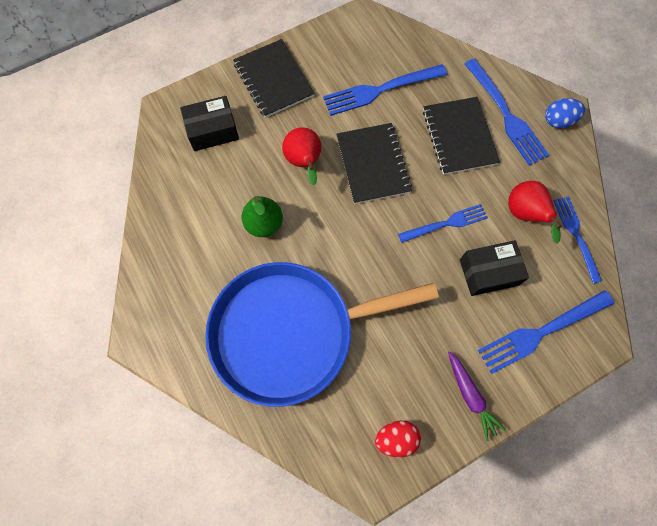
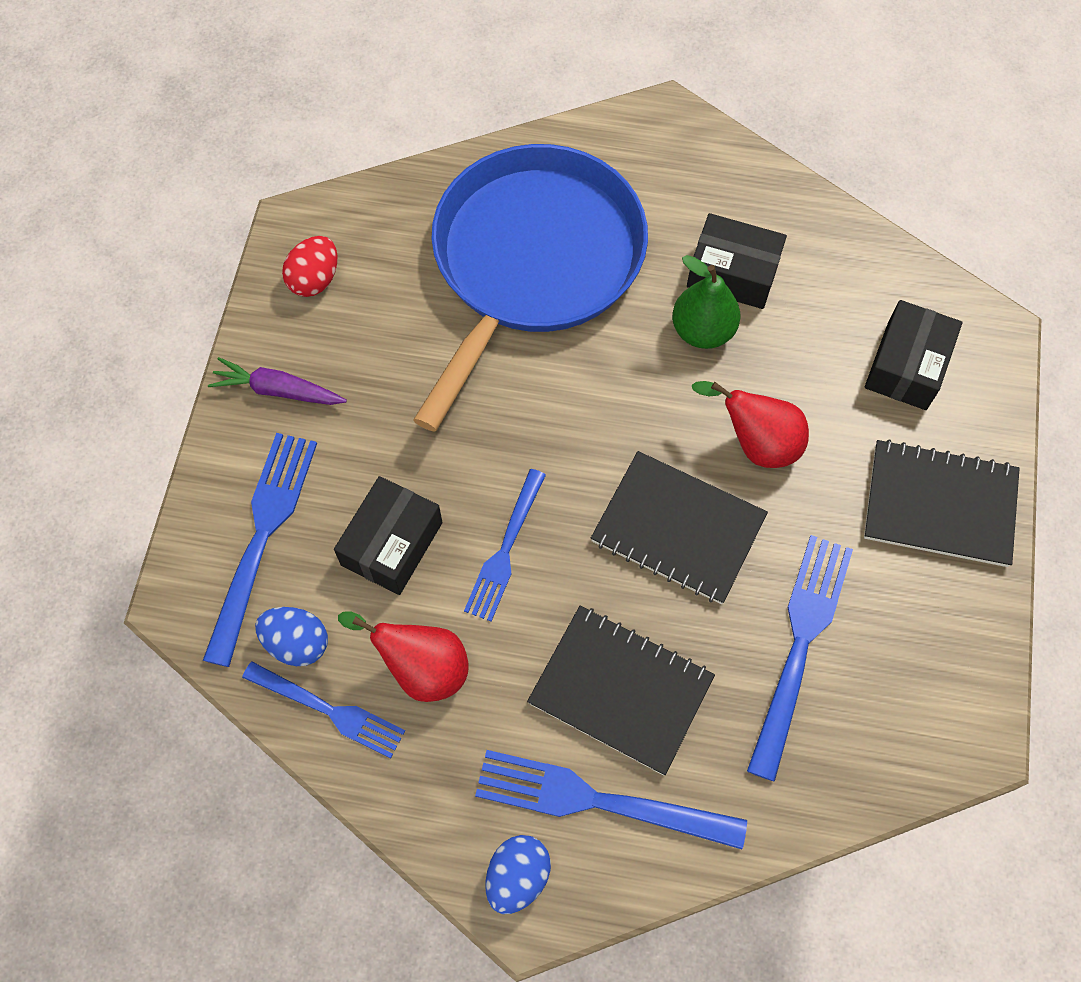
camera: 130 degrees right, 5 degrees down
none -> blue egg [255,607,328,666]
none -> black box [687,213,787,309]

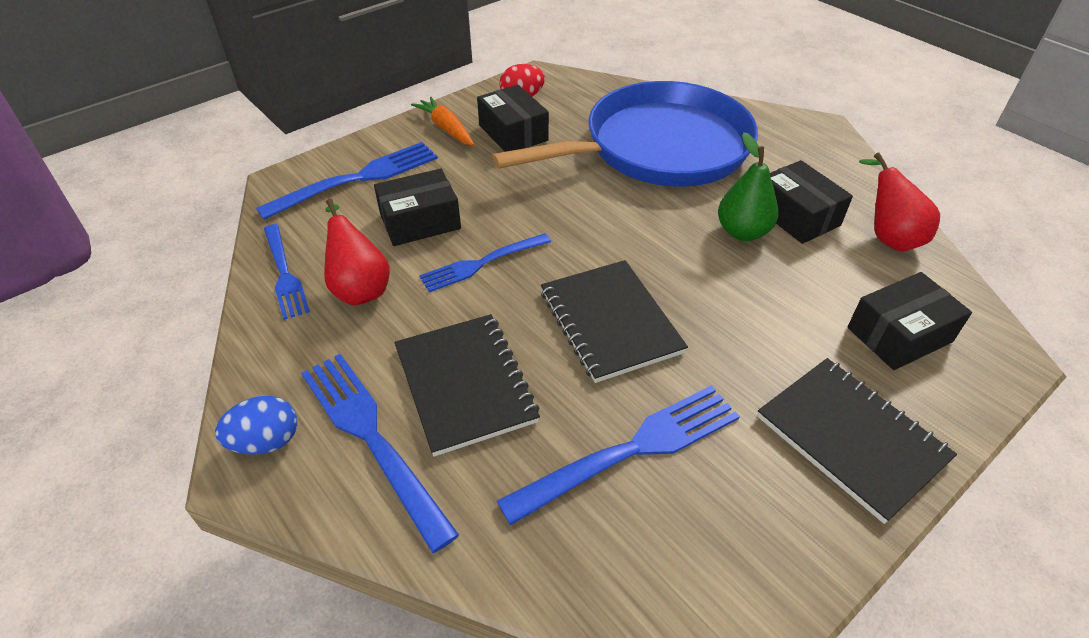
camera: 40 degrees right, 20 degrees down
purple carrot [208,357,347,405] -> orange carrot [411,97,474,146]
blue egg [255,607,328,666] -> none
red pear [692,381,809,468] -> red pear moved to [859,153,940,252]
none -> black box [477,85,549,152]

